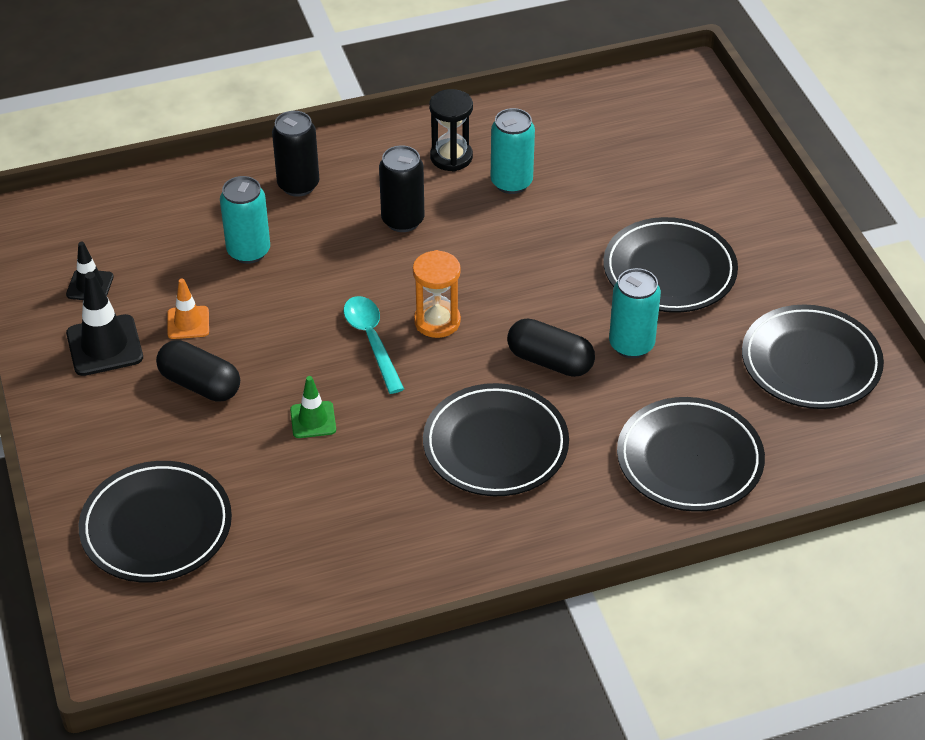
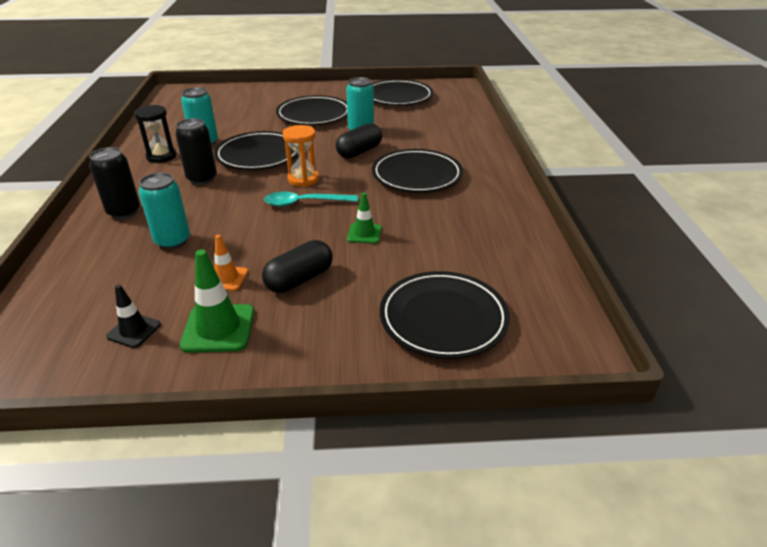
camera: 75 degrees left, 10 degrees down
black traffic cone [66,272,143,376] -> green traffic cone [180,249,254,352]
black plate [617,397,765,512] -> black plate moved to [214,131,298,170]

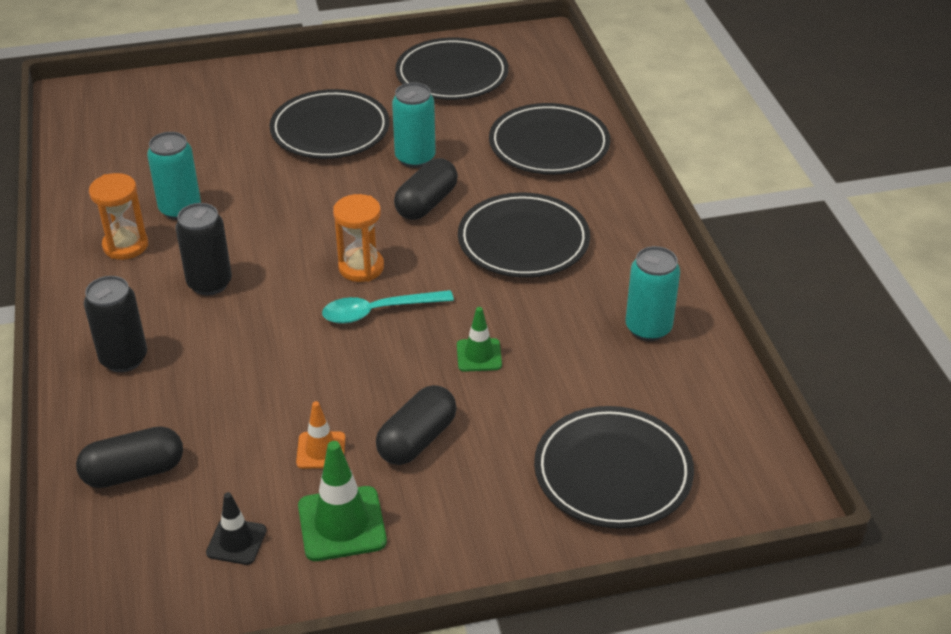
camera: 10 degrees left, 5 degrees up
black hourglass [134,105,176,163] -> orange hourglass [89,173,148,260]
turquoise can [139,173,190,249] -> turquoise can moved to [626,246,680,341]
black plate [214,131,298,170] -> black plate moved to [489,103,610,175]
none -> black capsule [76,426,183,488]

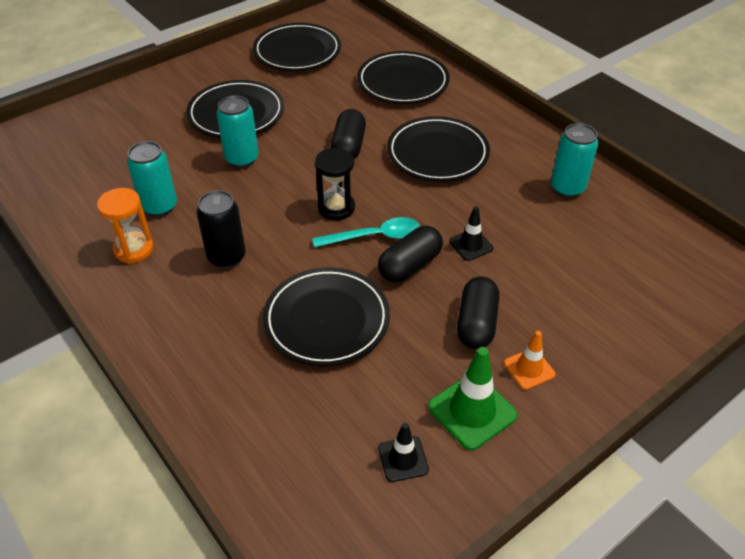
camera: 25 degrees left, 5 degrees up
black capsule [76,426,183,488] -> black capsule moved to [378,226,443,283]
black can [84,276,147,372] -> none
orange traffic cone [296,401,345,469] -> orange traffic cone moved to [504,331,555,390]
turquoise spoon [322,290,454,324] -> turquoise spoon turned 150 degrees counterclockwise [312,217,420,247]
orange hourglass [333,194,384,282] -> black hourglass [315,147,355,220]
turquoise can [392,83,436,168] -> turquoise can moved to [216,95,259,168]
green traffic cone [457,307,502,372] -> black traffic cone [449,206,493,261]
black plate [534,406,694,529] -> black plate moved to [263,267,390,366]

